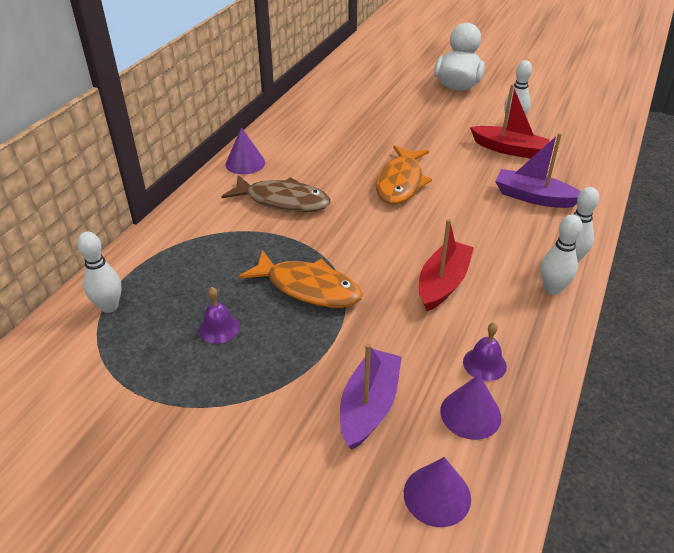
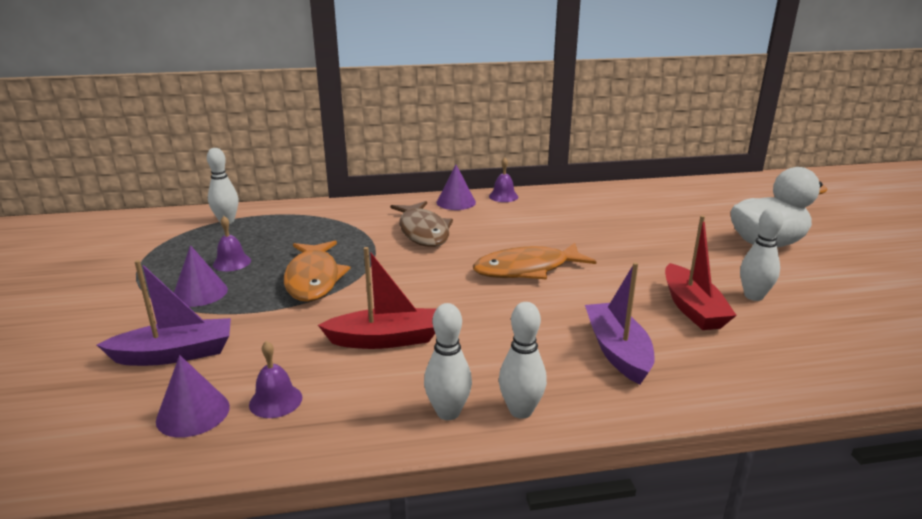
camera: 55 degrees right, 15 degrees down
purple cone [404,457,471,527] -> purple cone moved to [174,245,228,307]
none -> purple bell [489,158,518,202]

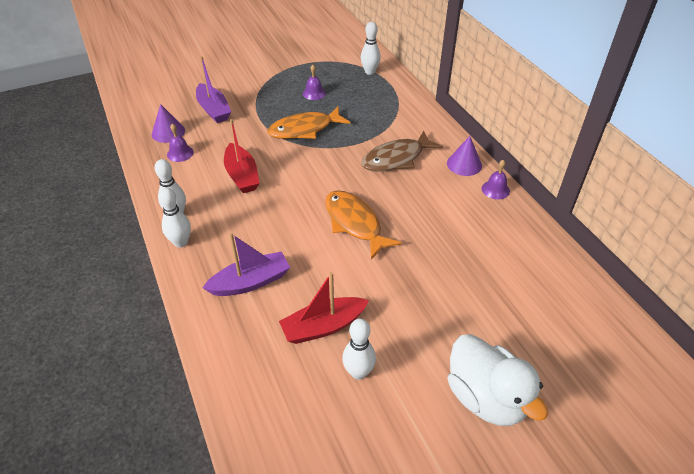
camera: 75 degrees right, 20 degrees up
purple cone [174,245,228,307] -> none

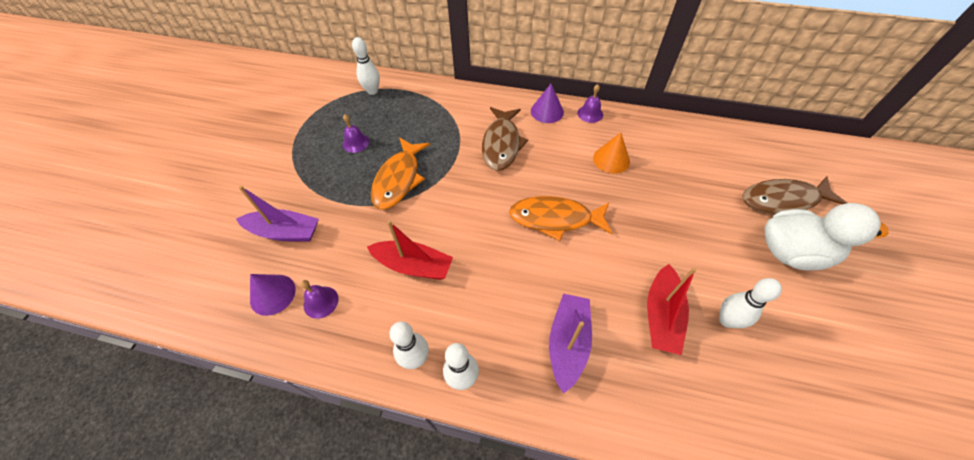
camera: 50 degrees left, 10 degrees up
none -> orange cone [593,132,630,174]
none -> brown fish [742,176,847,214]

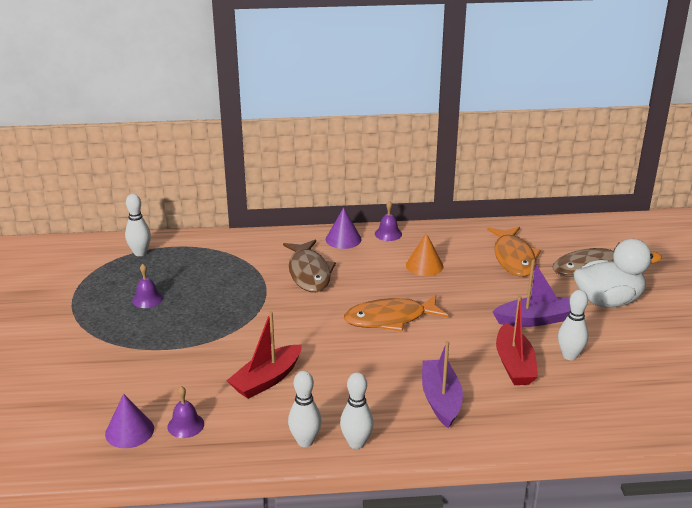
camera: 20 degrees left, 25 degrees down
purple boat [236,186,319,242] -> purple boat moved to [493,259,571,327]
red boat [367,220,453,280] -> red boat turned 135 degrees clockwise [227,311,302,399]
orange fish [371,137,430,209] -> orange fish moved to [487,227,541,277]

